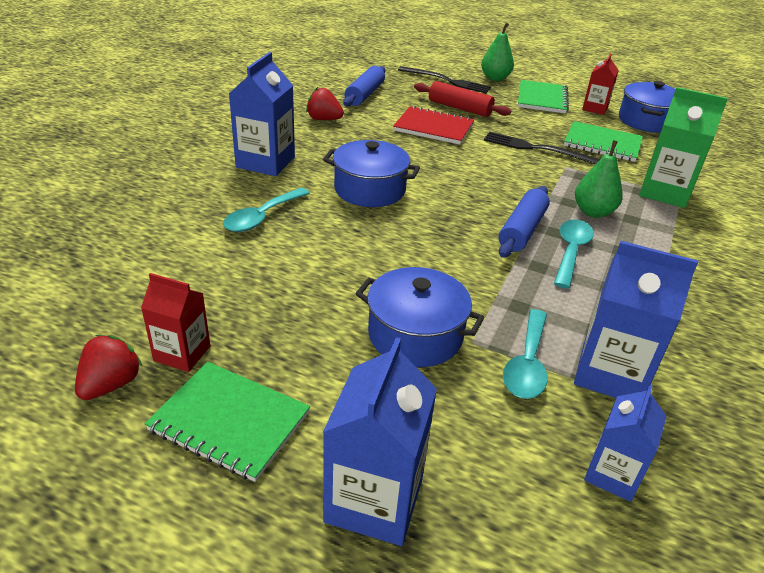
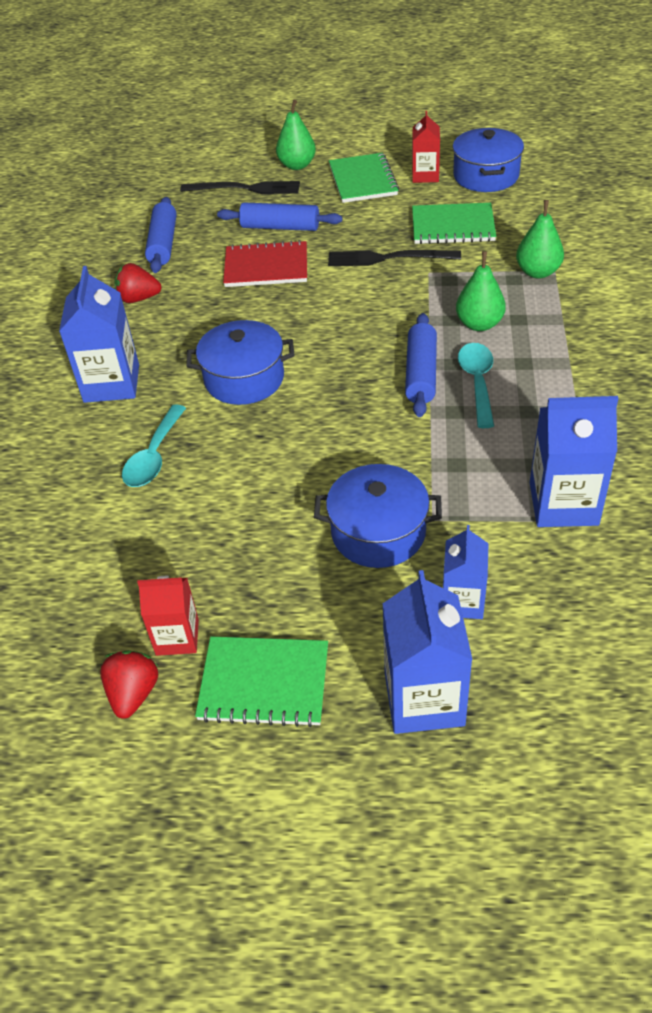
camera: 15 degrees left, 10 degrees up
red rolling pin [414,81,511,117] -> blue rolling pin [217,203,342,231]
turquoise spoon [503,309,548,399] -> none
blue carton [584,385,667,502] -> blue carton moved to [443,525,489,619]
green carton [639,87,728,208] -> green pear [516,200,564,279]

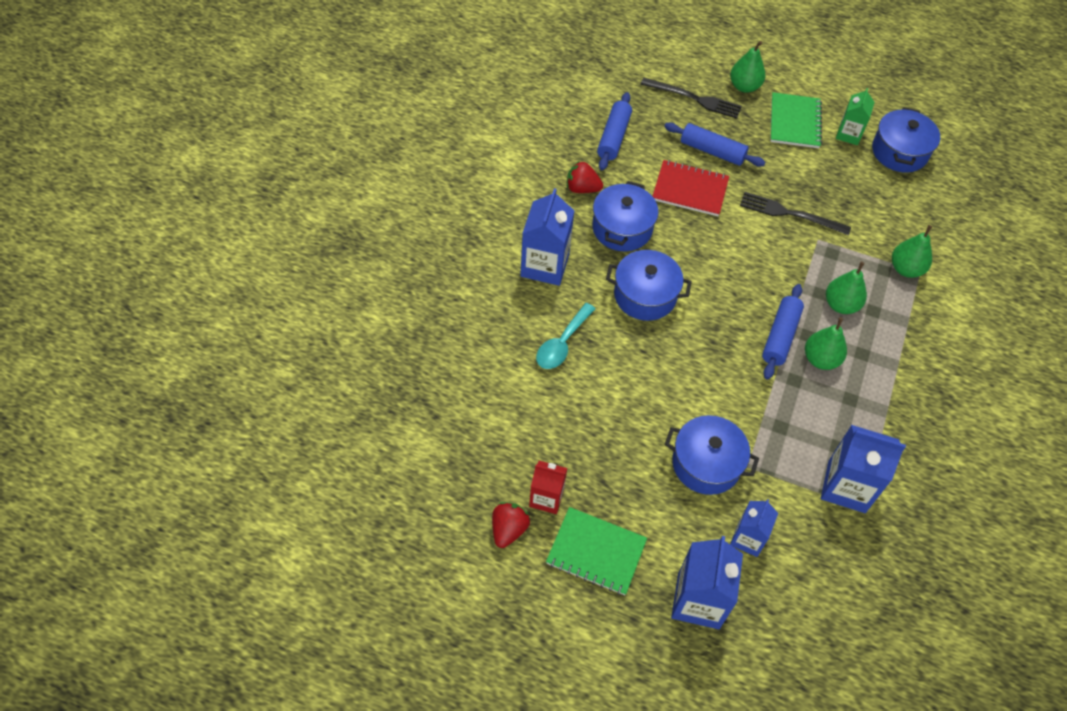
camera: 10 degrees right, 10 degrees up
red carton [412,111,440,183] -> green carton [836,88,874,145]
green notebook [412,203,496,244] -> none
turquoise spoon [458,343,494,428] -> green pear [805,317,847,370]
none -> blue pot [592,181,658,251]

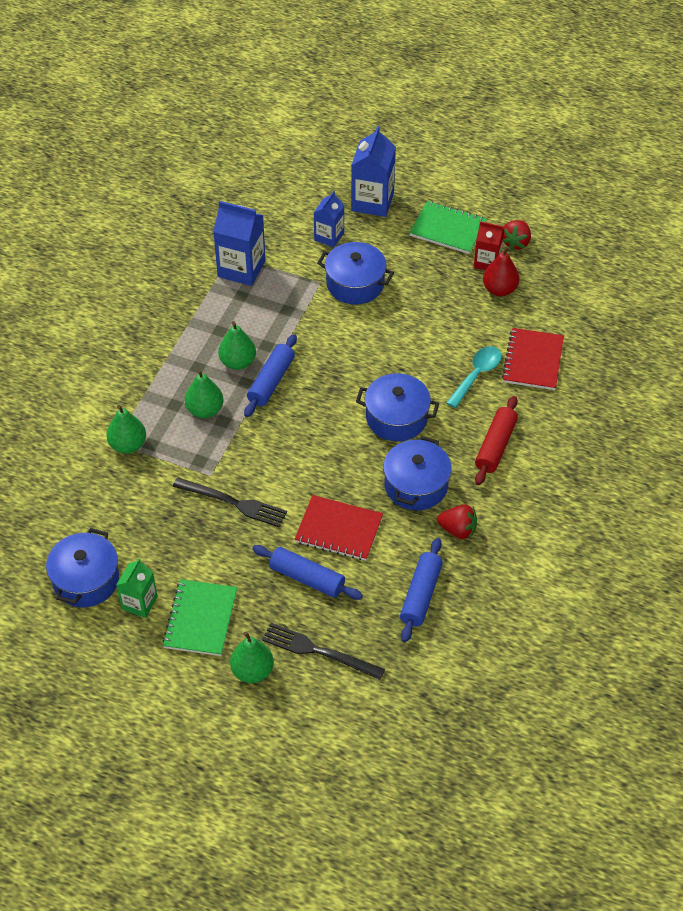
camera: 175 degrees left, 5 degrees down
blue carton [520,188,574,286] -> red rolling pin [475,396,518,485]
none -> red pear [483,246,519,296]
none -> red notebook [502,328,564,390]

